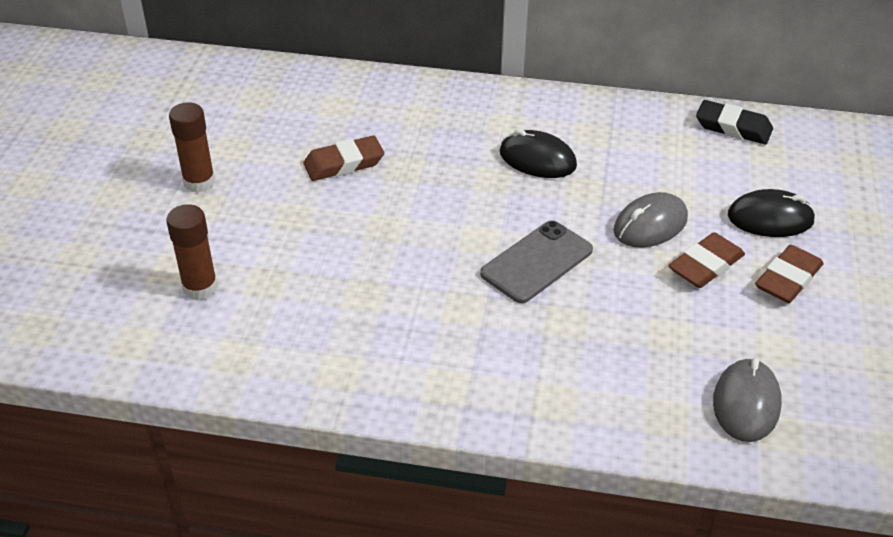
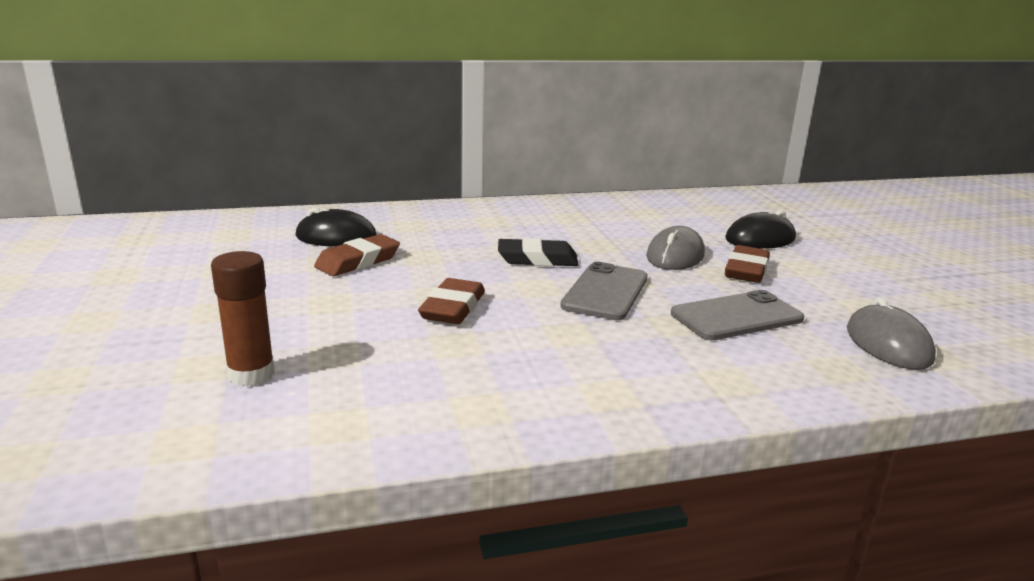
camera: 25 degrees left, 20 degrees down
brown glue stick [169,102,215,193] -> none
black mouse [499,129,577,178] -> black mouse moved to [295,207,377,247]
black eraser [696,100,773,144] -> black eraser moved to [498,238,579,266]
brown eraser [755,245,824,303] -> brown eraser moved to [418,278,485,324]
none -> grey phone [671,290,804,340]

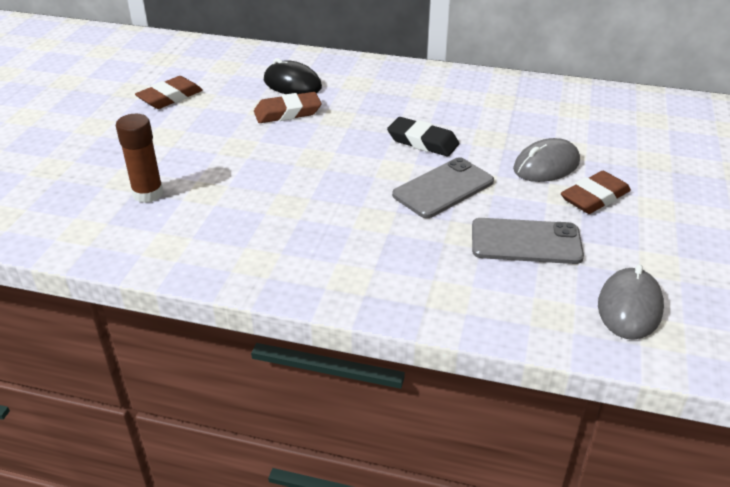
camera: 30 degrees right, 15 degrees up
brown eraser [418,278,485,324] -> brown eraser moved to [135,76,203,109]
black mouse [725,210,796,249] -> none

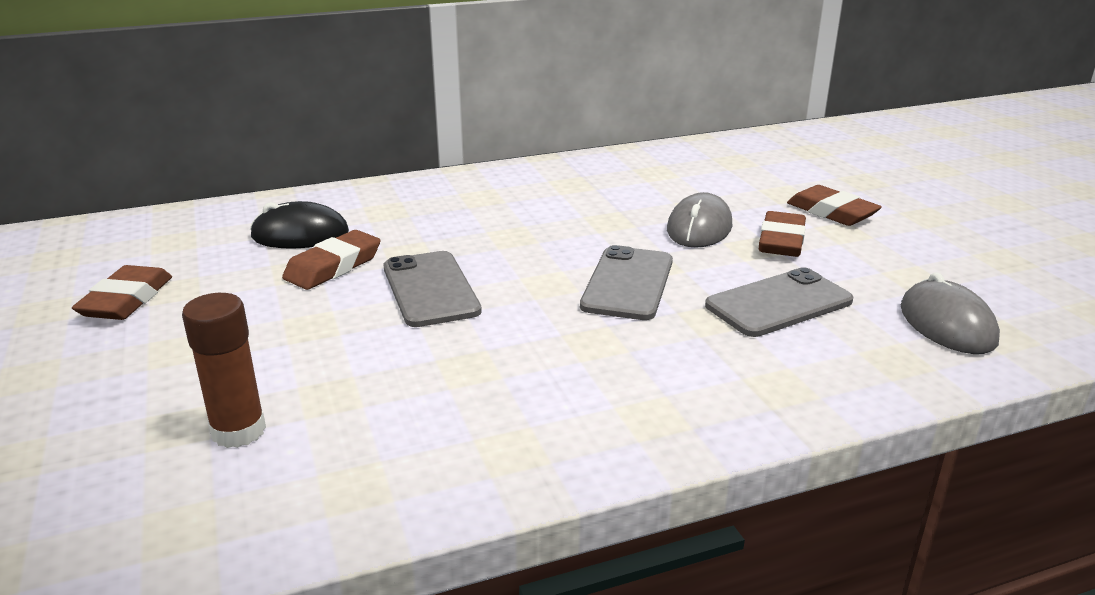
camera: 35 degrees left, 10 degrees down
black eraser [387,117,459,157] -> none
none -> grey phone [384,251,482,327]
none -> brown eraser [787,185,882,226]

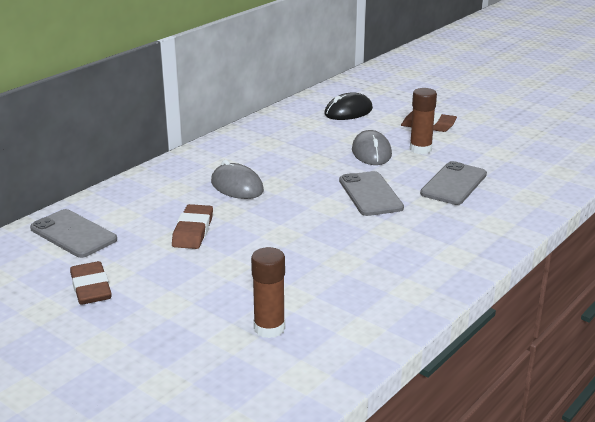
camera: 30 degrees left, 0 degrees up
black mouse [250,201,349,248] -> black mouse moved to [324,93,373,120]
grey phone [384,251,482,327] -> grey phone moved to [30,209,117,258]
brown eraser [759,211,806,257] -> brown glue stick [410,88,437,154]
grey mouse [901,272,1000,354] -> grey mouse moved to [211,160,264,199]

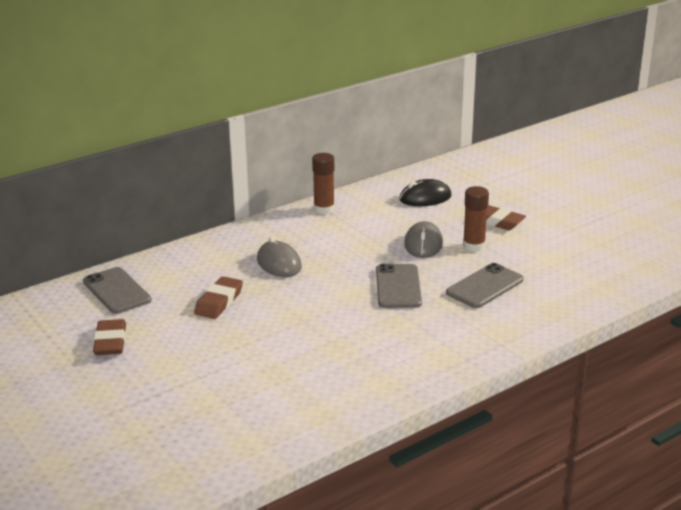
camera: 15 degrees right, 0 degrees up
brown glue stick [251,247,285,338] -> brown glue stick moved to [312,153,335,214]

